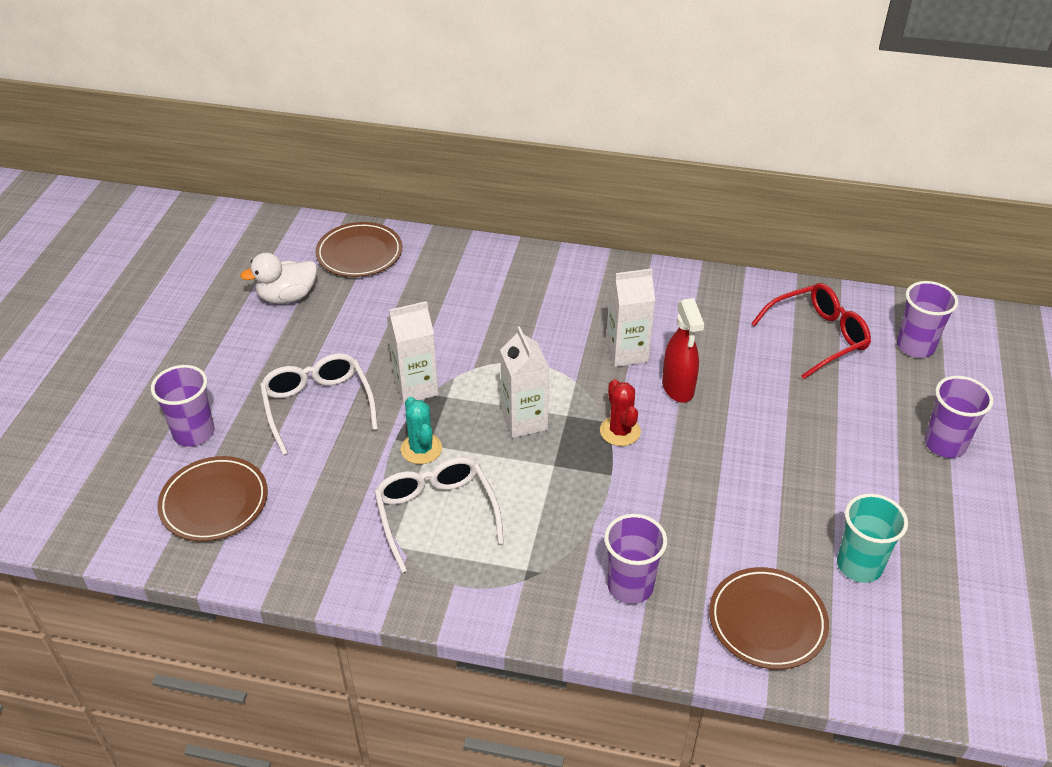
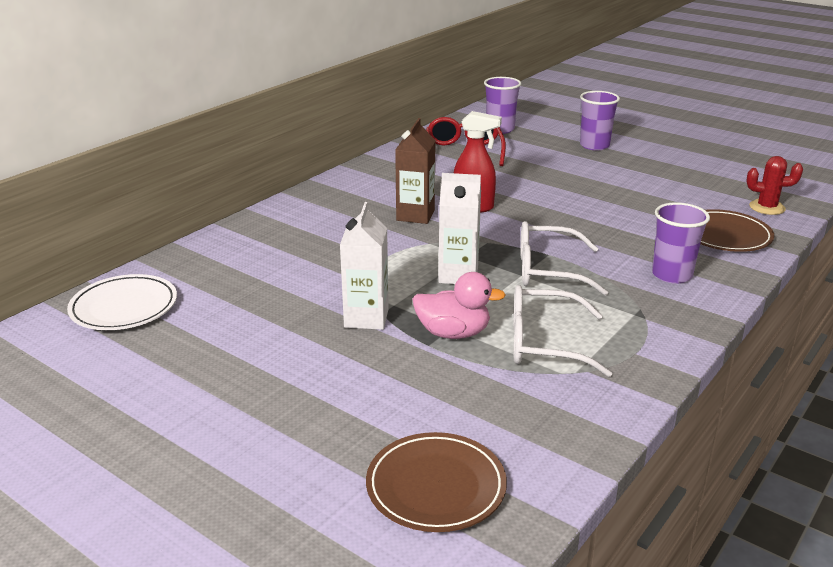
camera: 65 degrees left, 15 degrees down
purple cup [151,365,214,447] -> none
white duck [240,253,317,304] -> none
white glasses [260,353,378,455] -> white glasses moved to [520,221,609,296]
brown plate [315,222,402,277] -> white plate [67,274,177,330]
turquoise cactus [401,397,442,464] -> pink duck [412,272,506,339]
red cactus [600,379,641,446] -> red cactus moved to [746,156,803,215]
white carton [606,268,655,367] -> brown carton [395,118,435,224]
turquoise cup [837,494,908,583] -> none

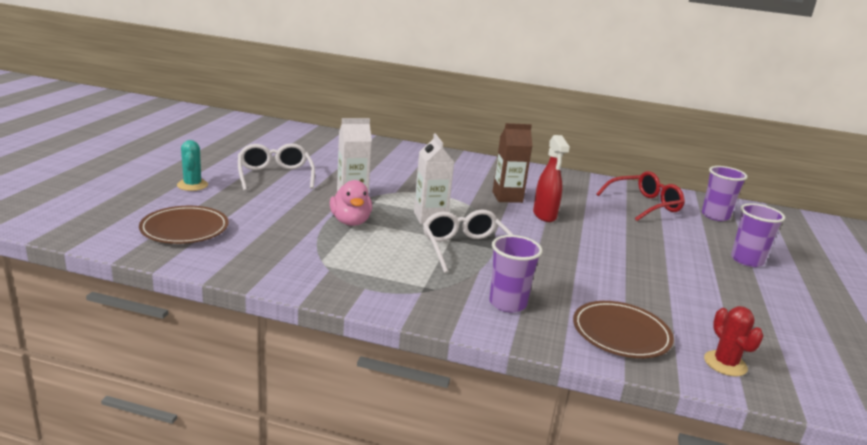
camera: 65 degrees right, 5 degrees down
white plate [67,274,177,330] -> none
white glasses [513,285,613,377] -> white glasses moved to [238,143,315,191]
none -> turquoise cactus [177,140,208,191]

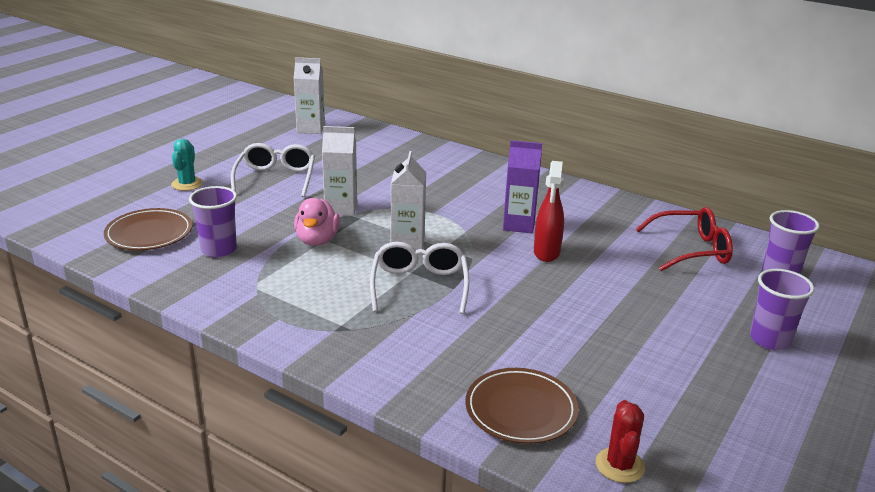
camera: 20 degrees right, 5 degrees up
purple cup [489,235,542,312] -> purple cup moved to [189,186,237,258]
brown carton [493,123,532,203] -> purple carton [503,140,542,233]
none -> white carton [294,57,325,134]

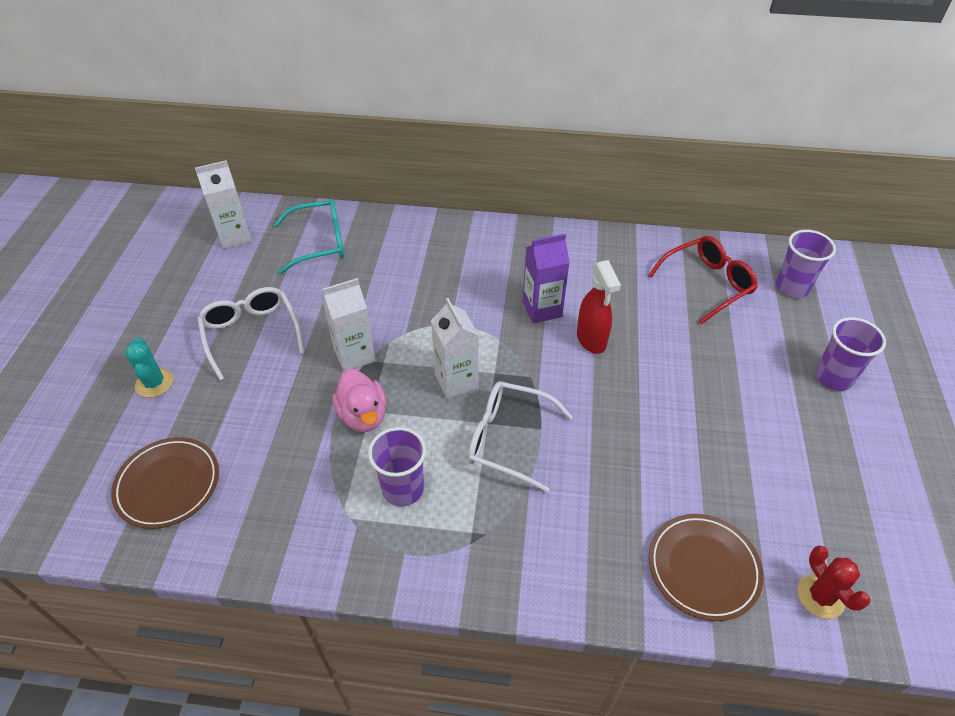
camera: 25 degrees left, 20 degrees up
purple cup [189,186,237,258] -> purple cup moved to [368,427,426,507]
white glasses [370,242,469,314] -> white glasses turned 45 degrees counterclockwise [468,381,573,492]
none -> turquoise glasses [274,199,345,274]

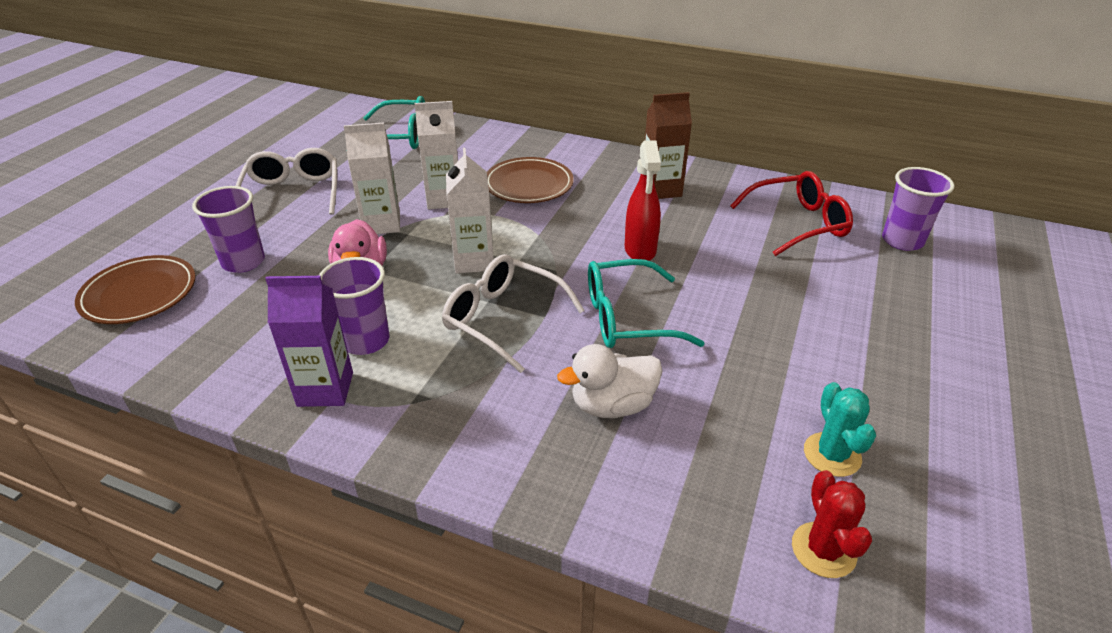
camera: 15 degrees right, 10 degrees down
turquoise cactus [125,337,173,398] -> turquoise cactus moved to [804,382,876,477]
white carton [195,160,252,249] -> white carton moved to [414,101,458,209]
purple carton [523,234,570,323] -> purple carton moved to [265,276,353,407]
brown plate [649,514,764,621] -> brown plate moved to [487,157,574,203]
purple cup [816,317,886,391] -> purple cup moved to [192,186,265,273]
none -> white duck [557,344,662,418]
none -> turquoise glasses [588,259,705,348]
none -> brown carton [645,92,692,199]

